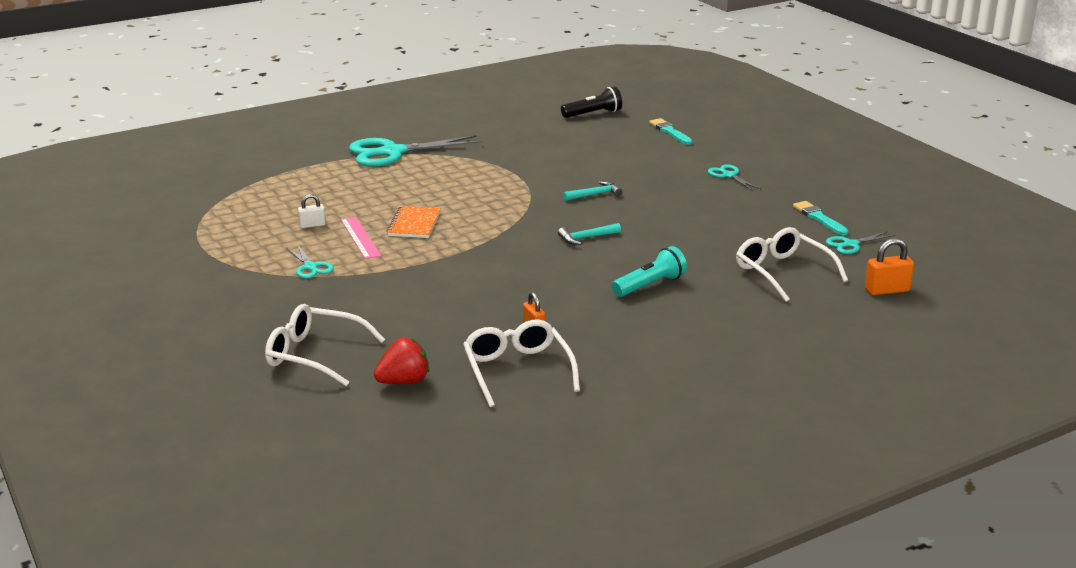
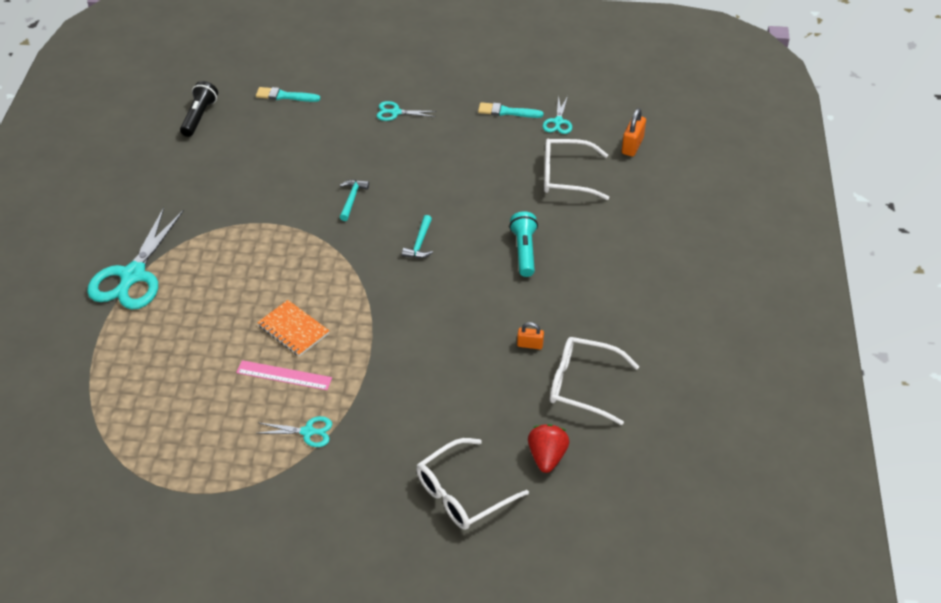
camera: 55 degrees left, 20 degrees up
white padlock [298,194,326,228] -> none

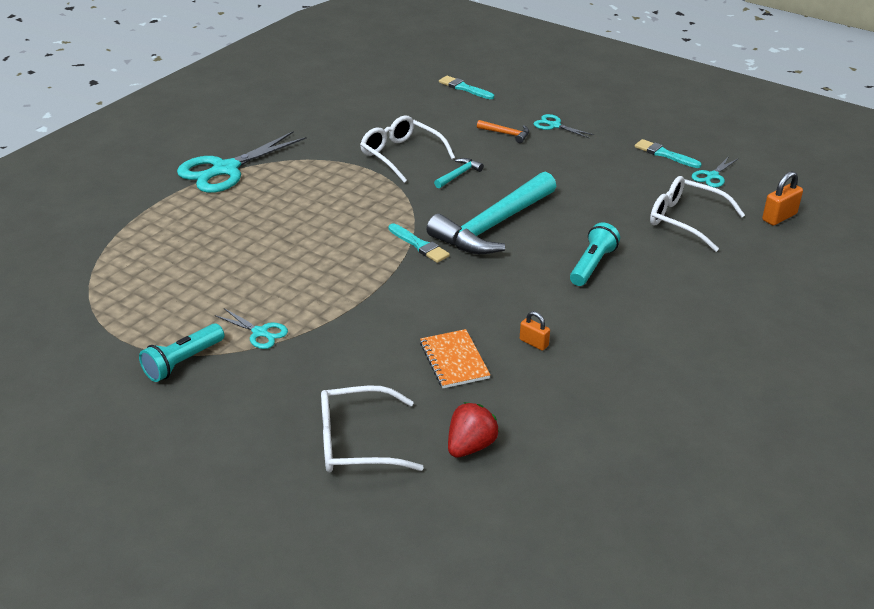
camera: 30 degrees right, 10 degrees down
black flashlight [180,81,218,137] -> none
pink ruler [236,360,332,390] -> none
orange notebook [257,300,329,356] -> orange notebook moved to [420,329,490,388]
turquoise hammer [402,215,433,258] -> turquoise hammer [427,172,556,254], size x2.46
white glasses [550,337,640,425] -> white glasses moved to [360,115,455,183]
none -> turquoise flashlight [139,323,224,382]
none -> turquoise brush [388,224,450,263]
none -> orange hammer [477,120,529,143]

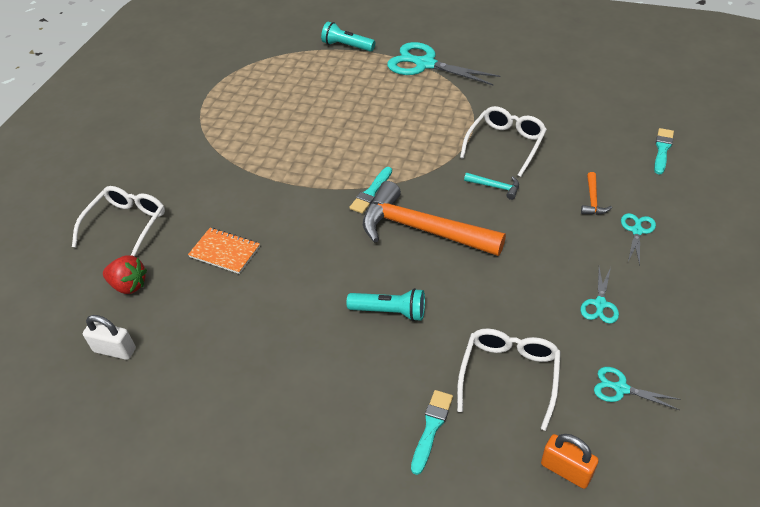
camera: 75 degrees right, 10 degrees up
turquoise flashlight [139,323,224,382] -> turquoise flashlight moved to [321,22,375,52]
turquoise scissors [215,308,288,349] -> turquoise scissors moved to [581,267,619,324]
white glasses [321,385,424,472] -> white glasses turned 45 degrees clockwise [72,186,165,257]
orange notebook [420,329,490,388] -> orange notebook turned 60 degrees clockwise [188,228,260,274]
turquoise hammer [427,172,556,254] -> orange hammer [363,181,506,256]
orange padlock [520,311,550,351] -> none
turquoise brush [635,139,701,168] -> turquoise brush moved to [411,390,453,475]
none -> white padlock [83,315,136,360]

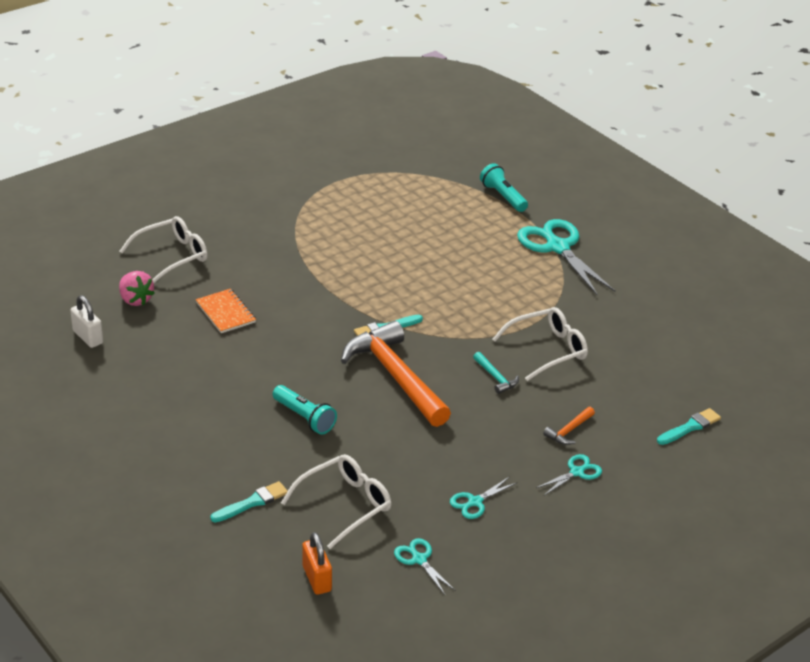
camera: 30 degrees right, 10 degrees down
red strawberry [103,255,147,294] -> pink strawberry [119,271,155,306]

